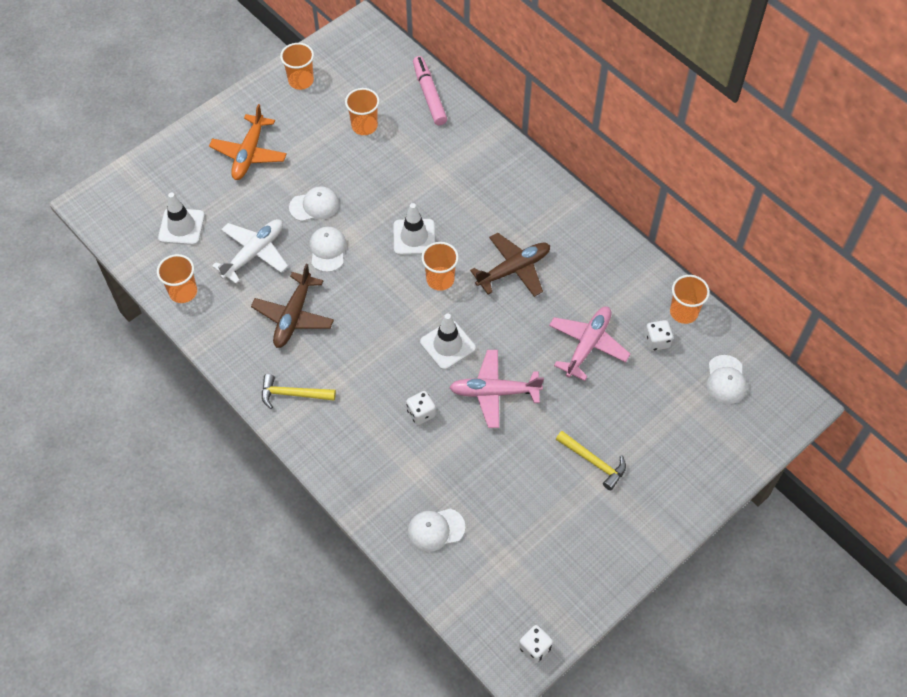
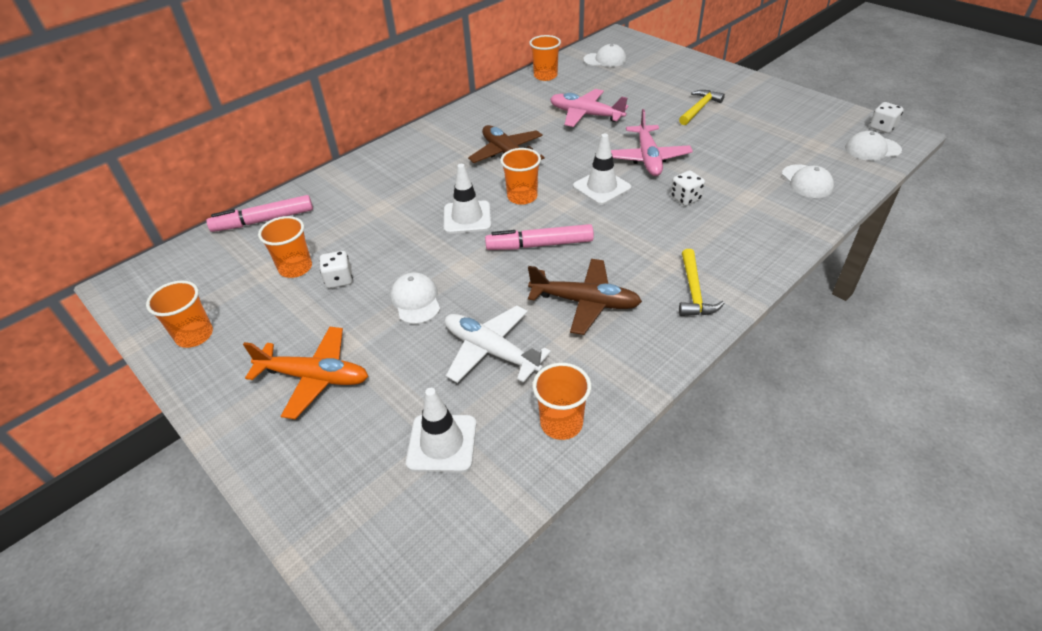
camera: 90 degrees left, 15 degrees down
white cap [309,227,347,272] -> white cap moved to [845,131,902,161]
white dice [645,320,673,351] -> white dice moved to [319,251,353,288]
none -> pink marker [485,224,594,250]

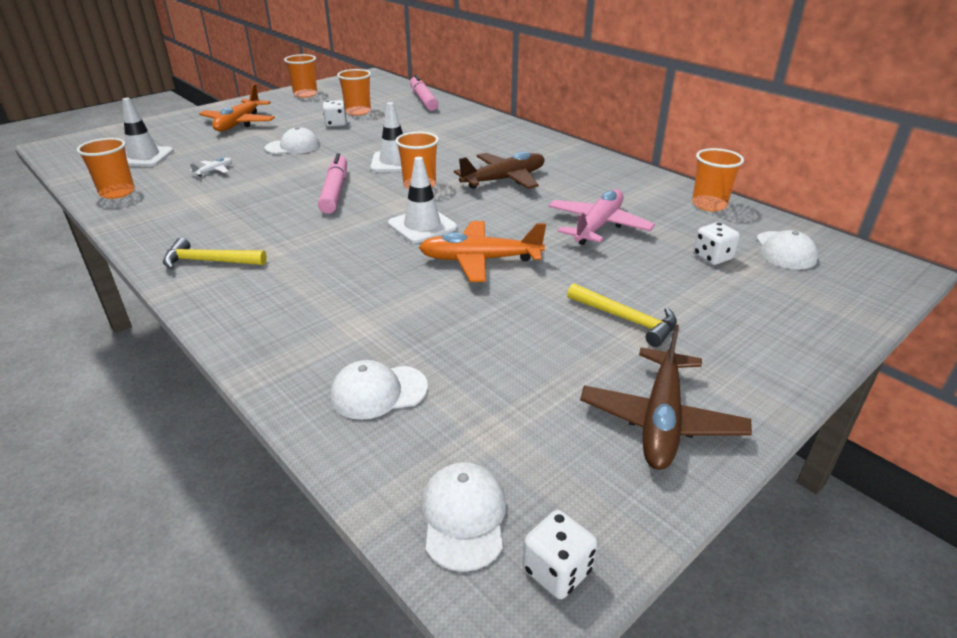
camera: 90 degrees right, 10 degrees down
white plane [445,306,551,383] -> white plane [189,158,232,177], size x0.46
brown plane [528,259,642,335] -> brown plane moved to [580,324,752,470]
pink plane [611,109,693,176] -> orange plane [419,221,546,282]
white dice [671,170,705,206] -> white dice moved to [693,222,740,265]

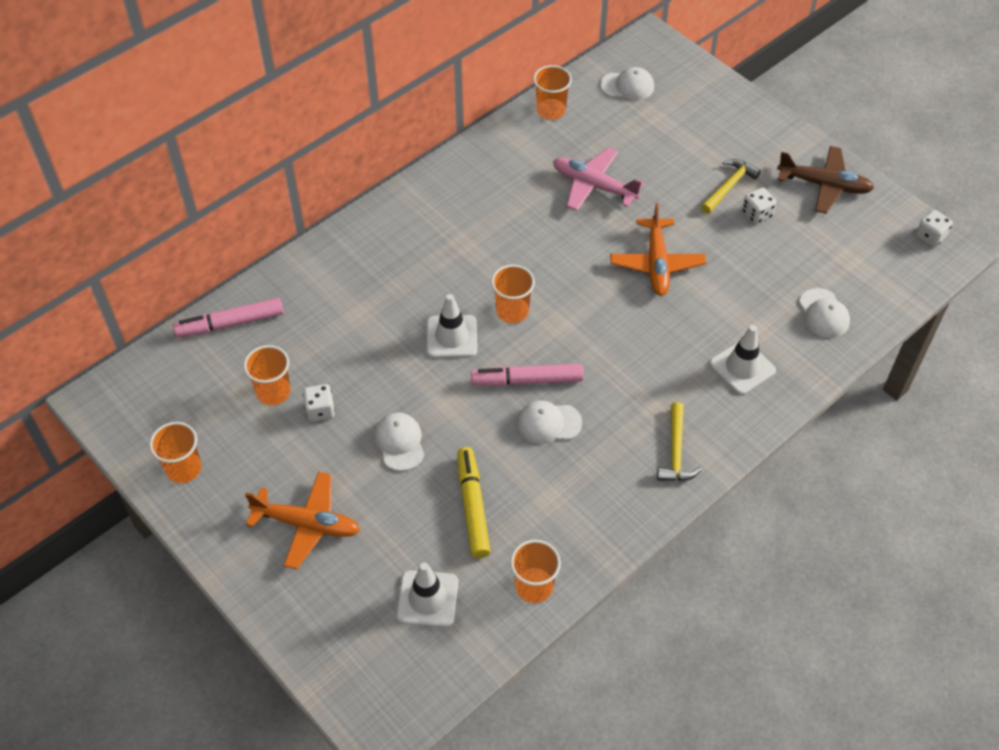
camera: 90 degrees left, 20 degrees up
white plane [189,158,232,177] -> yellow marker [457,447,490,558]
white traffic cone [388,157,457,243] -> white traffic cone moved to [709,325,776,395]
white cap [421,462,506,572] -> white cap moved to [517,400,582,444]
brown plane [454,152,545,189] -> none
white dice [693,222,740,265] -> white dice moved to [742,187,777,224]

